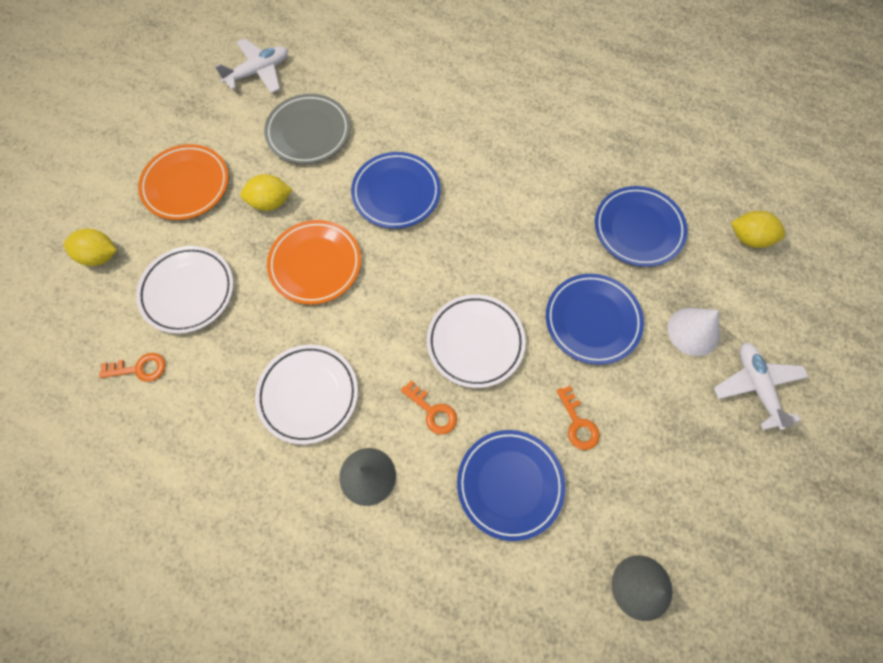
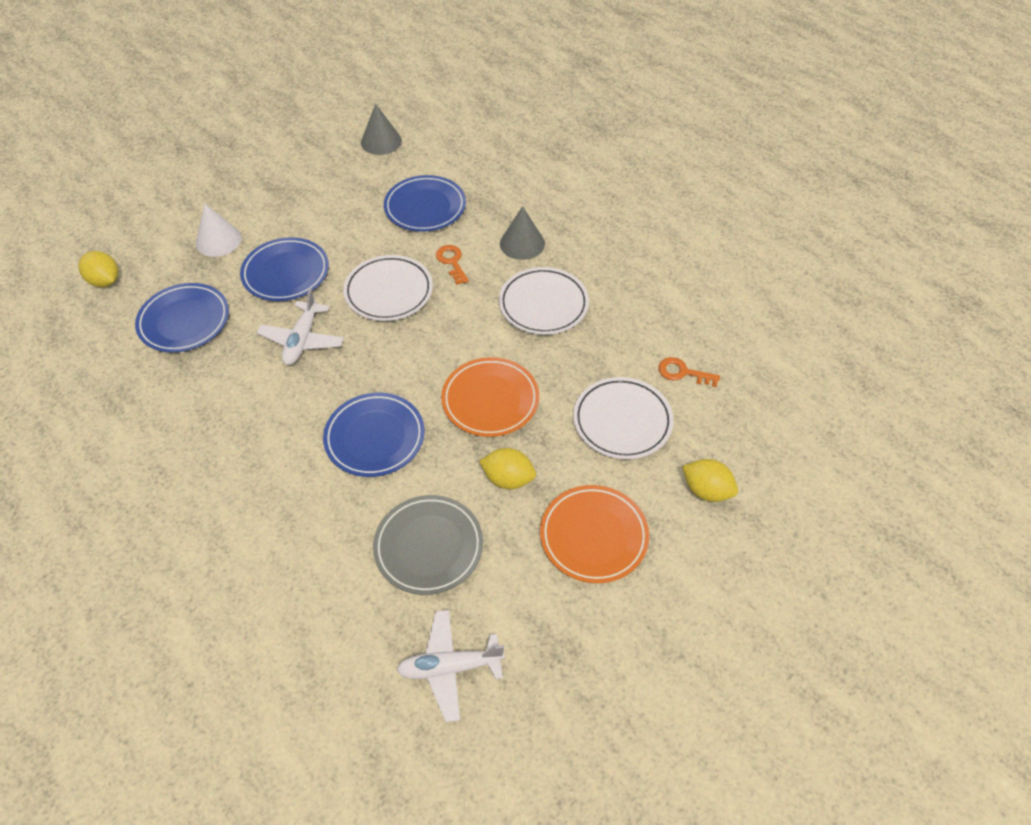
camera: 155 degrees left, 15 degrees down
orange key [556,386,600,450] -> none
white plane [714,343,808,430] -> white plane moved to [256,289,344,365]

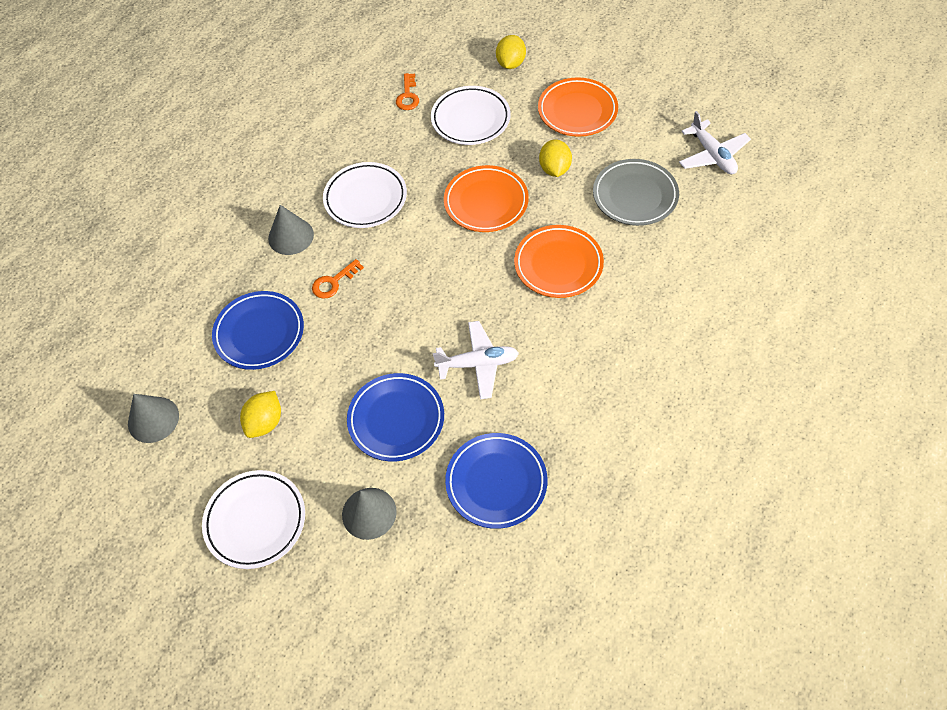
camera: 105 degrees left, 5 degrees up
yellow lemon [78,251,119,287] -> yellow lemon moved to [240,391,281,438]
white cone [196,203,242,257] -> grey cone [342,488,397,540]
blue plate [323,393,425,477] -> orange plate [514,225,604,298]
white plate [343,255,433,321] -> white plate moved to [202,470,305,569]

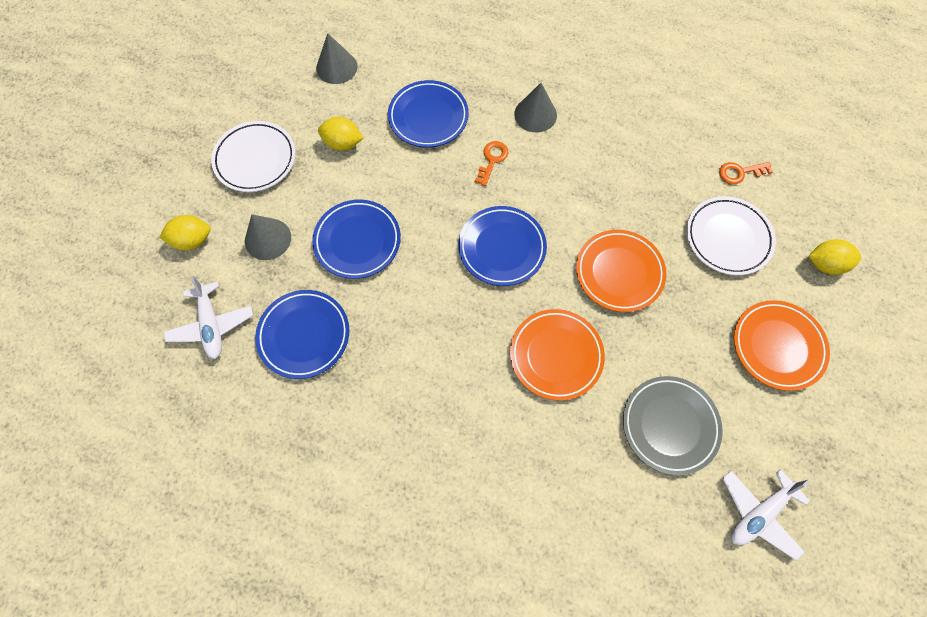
camera: 75 degrees right, 10 degrees up
orange key [312,259,364,299] -> orange key turned 75 degrees clockwise [475,141,508,186]
white plate [323,162,407,228] -> none
white plane [432,321,519,399] -> white plane moved to [164,276,253,359]
yellow lemon [539,139,572,177] -> yellow lemon moved to [159,215,211,250]
none -> blue plate [459,206,547,286]

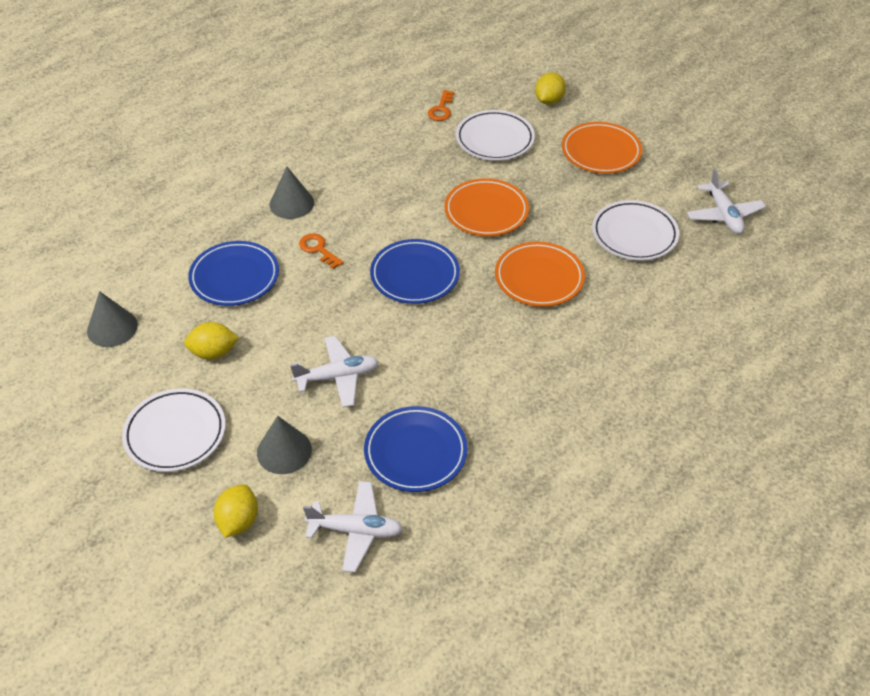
camera: 65 degrees left, 20 degrees down
blue plate [312,200,401,279] -> white plane [290,336,379,408]
yellow lemon [318,117,363,151] -> yellow lemon turned 45 degrees clockwise [184,322,239,360]
grey plate [623,376,723,475] -> white plate [592,200,679,261]

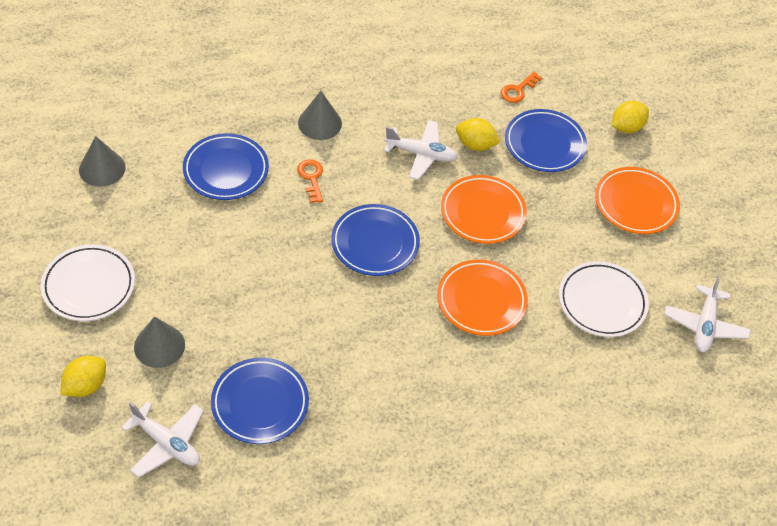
camera: 25 degrees right, 5 degrees up
yellow lemon [184,322,239,360] -> yellow lemon moved to [456,118,500,151]
white plane [290,336,379,408] -> white plane moved to [384,120,458,180]
white plate [456,110,535,161] -> blue plate [505,109,587,172]

